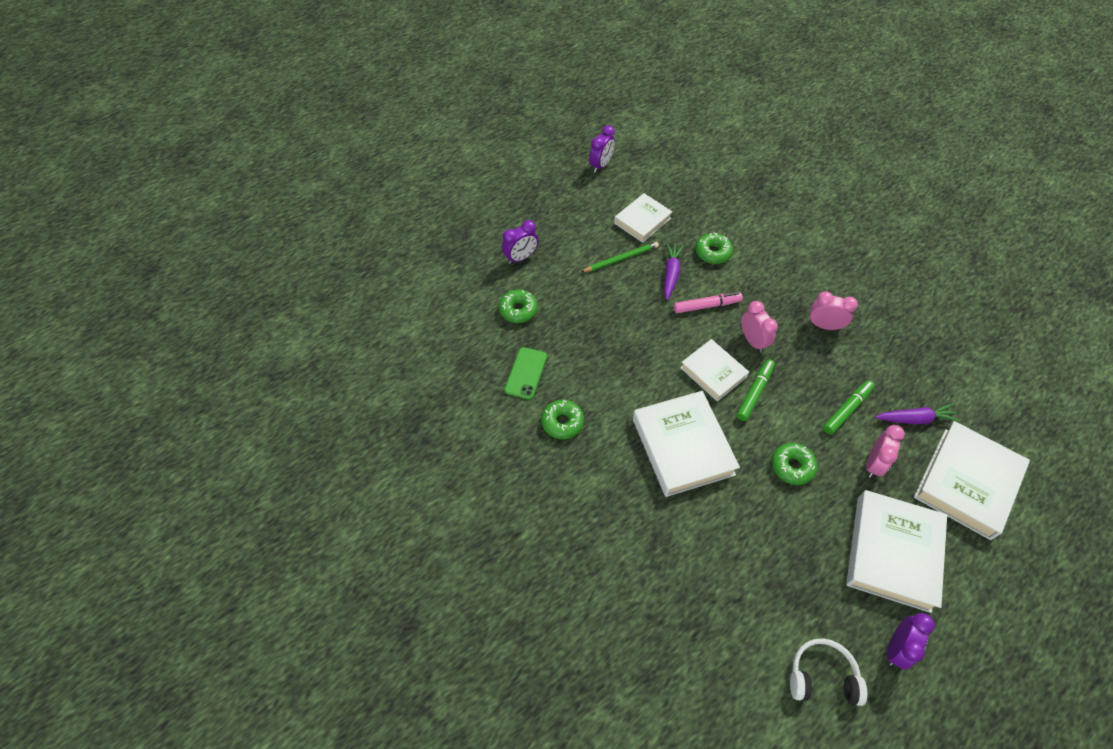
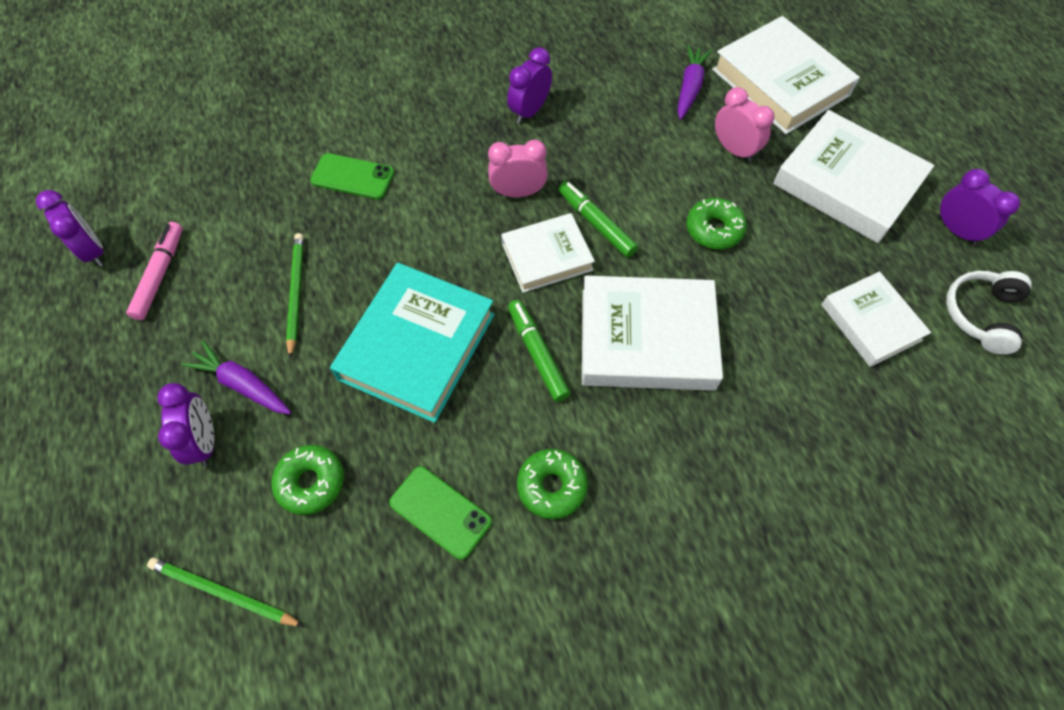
camera: 70 degrees left, 5 degrees up
white book [614,193,672,243] -> white book moved to [821,271,931,367]
purple carrot [664,243,684,300] -> purple carrot moved to [181,341,291,414]
pink marker [674,292,743,313] -> pink marker moved to [126,222,183,320]
green donut [695,233,733,264] -> green phone [310,153,394,200]
pink clock [809,291,858,330] -> purple clock [507,47,552,124]
green marker [823,380,875,435] -> green marker moved to [508,300,570,402]
none -> green pencil [147,558,304,627]
none -> turquoise book [330,263,495,423]

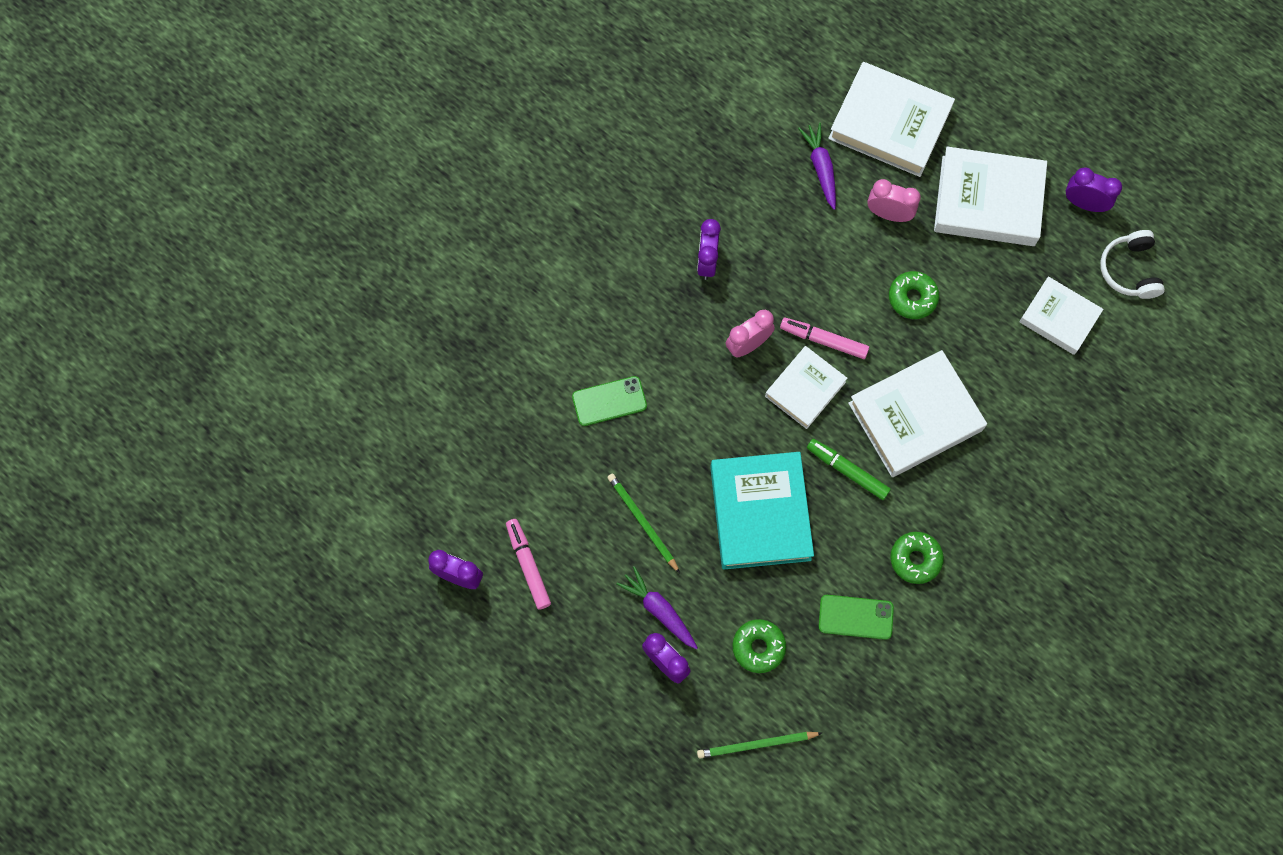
camera: 30 degrees left, 10 degrees up
purple carrot [181,341,291,414] -> purple carrot turned 45 degrees clockwise [616,566,698,649]
green marker [558,181,638,258] -> pink marker [780,318,869,359]

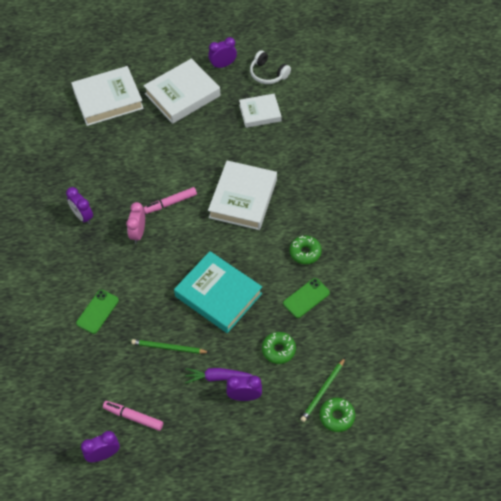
camera: 45 degrees left, 15 degrees down
white book [765,346,847,429] -> none
purple carrot [798,123,836,210] -> none
green marker [807,439,891,500] -> none
pink clock [867,179,921,222] -> none
green donut [889,271,939,319] -> green donut moved to [320,398,355,432]

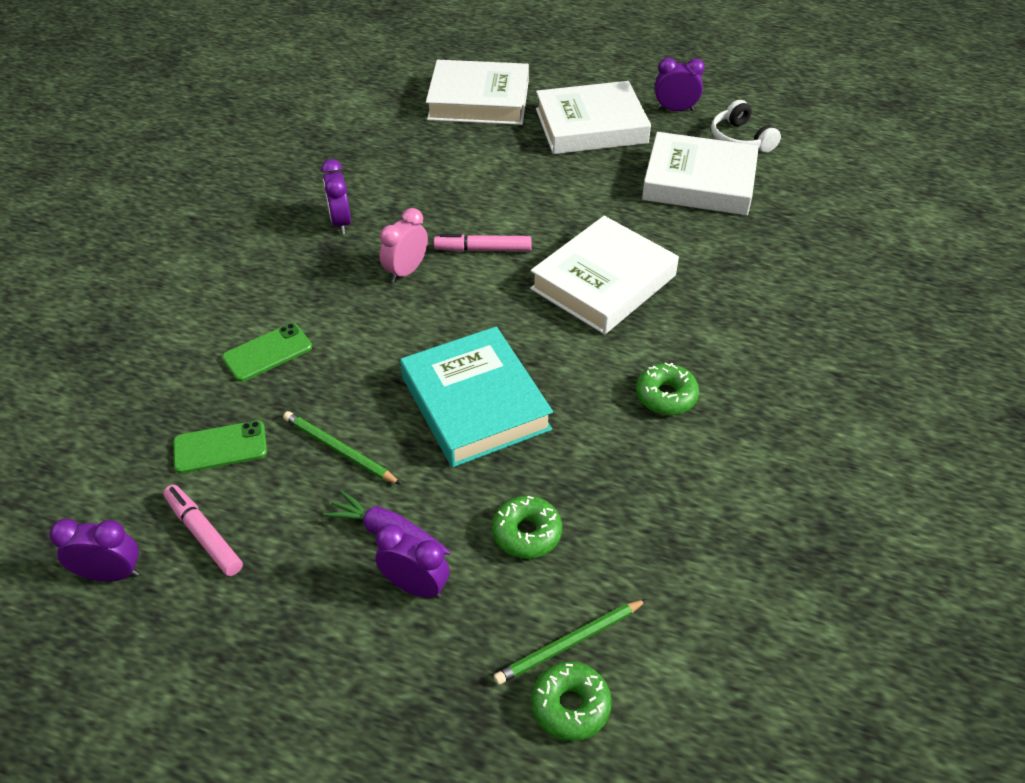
camera: 25 degrees right, 10 degrees down
white book [239,94,281,128] -> white book [642,132,759,215], size x1.63
green phone [283,278,330,318] -> green phone moved to [173,420,267,474]

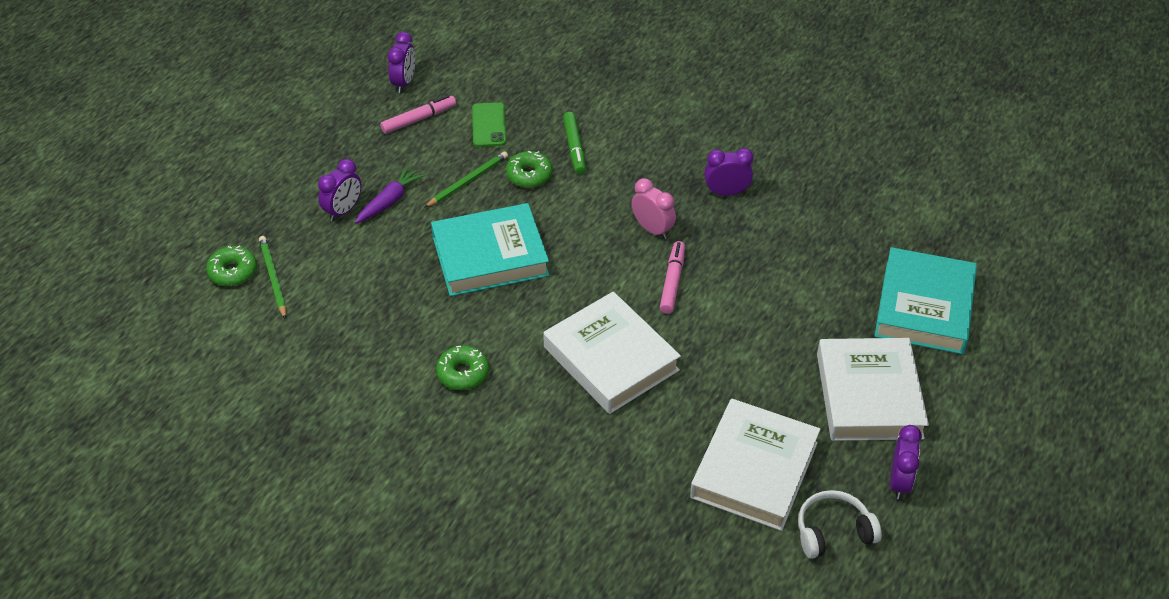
camera: 100 degrees right, 0 degrees up
green phone [222,323,312,382] -> green marker [563,112,586,174]
white book [426,60,529,125] -> turquoise book [874,247,977,354]
green donut [492,496,562,559] -> green donut moved to [506,150,552,188]

